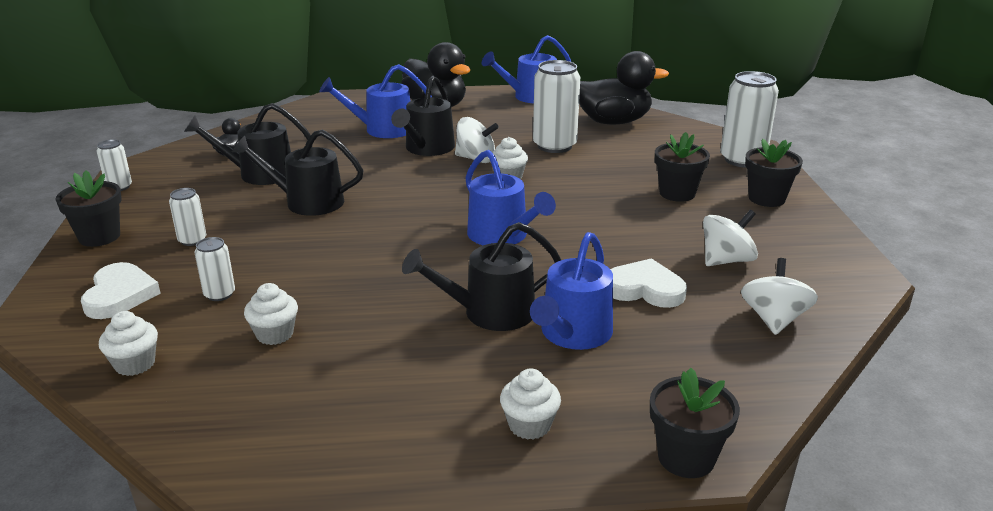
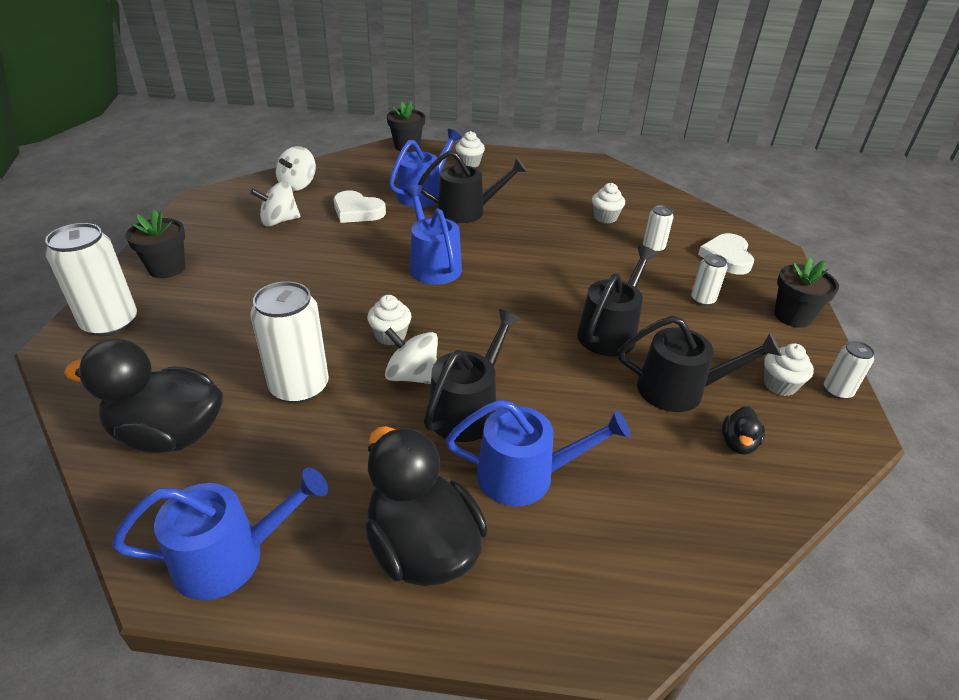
camera: 170 degrees left, 10 degrees up
white cupcake [99,311,158,376] -> white cupcake moved to [764,343,814,396]
black watering can [232,130,364,216] -> black watering can turned 75 degrees counterclockwise [577,245,658,356]
black flower pot [655,132,710,202] -> none

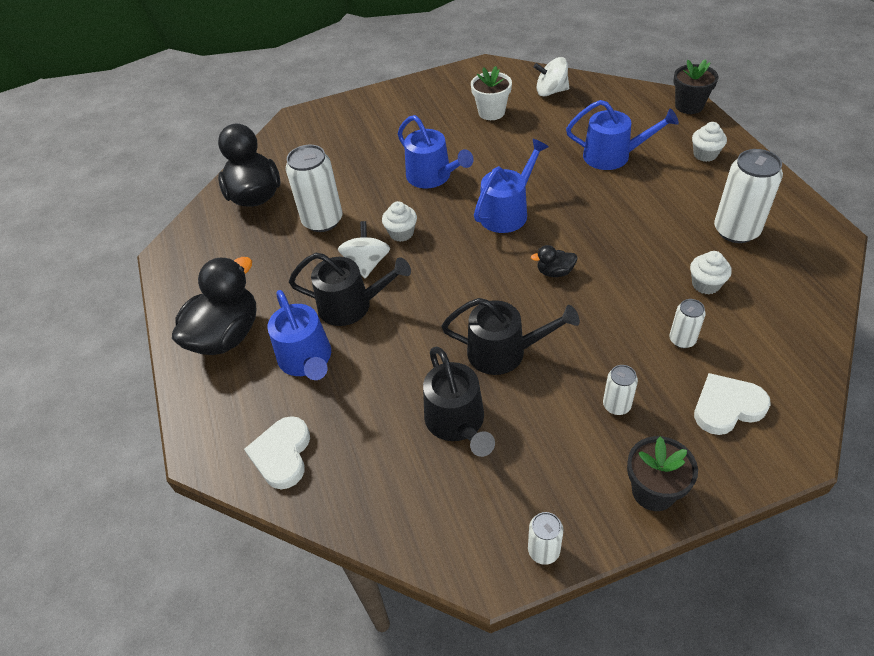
camera: 70 degrees right, 10 degrees up
white can [45,223,137,336] -> white can moved to [714,149,783,243]
blue watering can [112,467,328,601] -> blue watering can moved to [398,115,474,188]
black flower pot [126,209,185,278] -> none
white spinning top [250,181,300,226] -> white flower pot [471,66,512,120]
white heart [333,191,386,223] -> white heart moved to [244,416,310,489]
black watering can [418,151,527,223] -> none
black duck [722,406,765,454] -> black duck moved to [531,245,578,277]
white cupcake [764,343,814,396] -> none

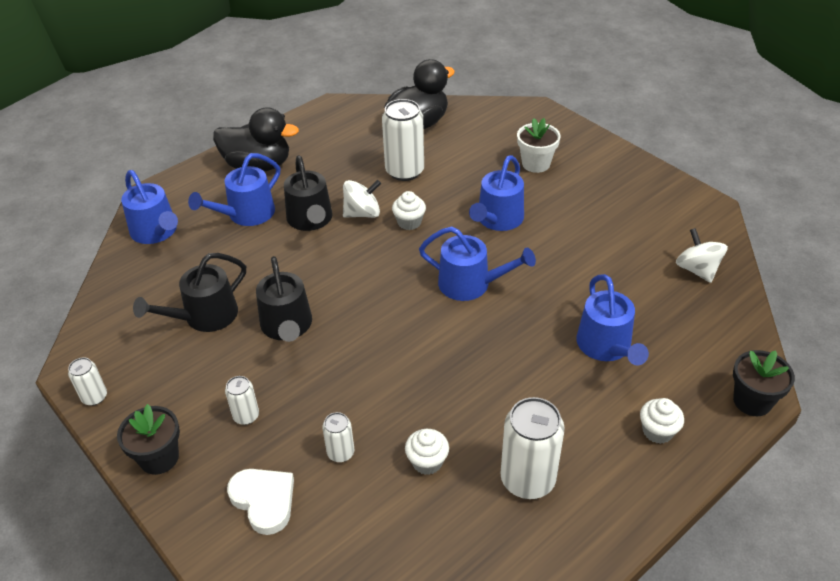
camera: 65 degrees right, 5 degrees down
white heart [244,416,310,489] -> blue watering can [121,170,178,244]
white flower pot [471,66,512,120] -> white flower pot moved to [517,118,561,173]
black duck [531,245,578,277] -> none

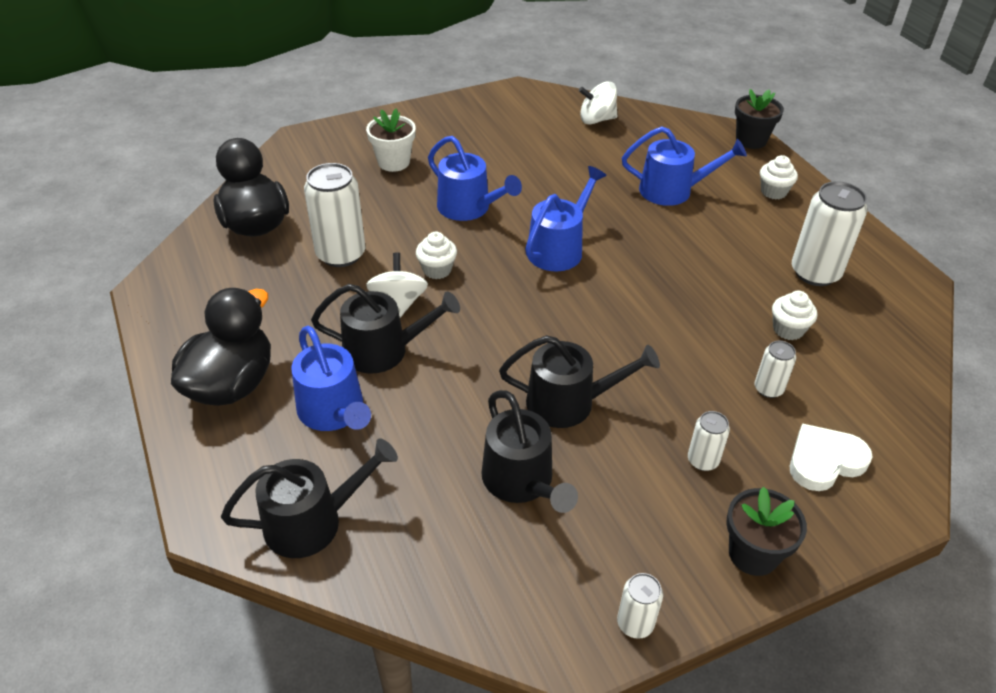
camera: 75 degrees left, 0 degrees up
blue watering can [121,170,178,244] -> black watering can [221,438,398,558]

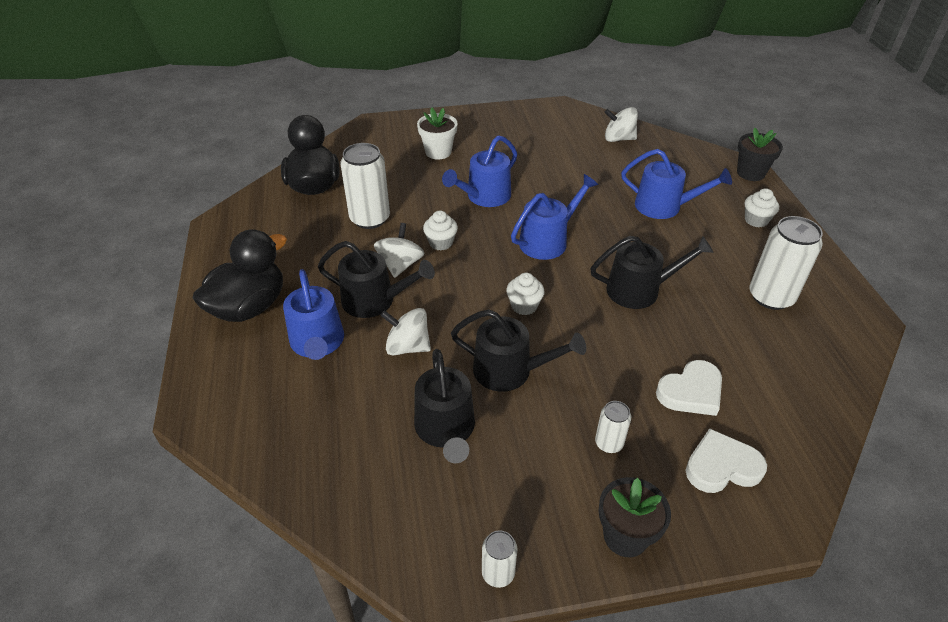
camera: 15 degrees right, 0 degrees up
black watering can [221,438,398,558] -> black watering can moved to [590,236,714,309]
blue watering can [428,136,522,221] -> blue watering can turned 75 degrees clockwise [442,135,517,207]
white can [755,341,796,398] -> white heart [656,360,722,416]
white cupcake [772,291,817,340] -> white cupcake moved to [506,273,545,315]
none -> white spinning top [380,308,431,355]

